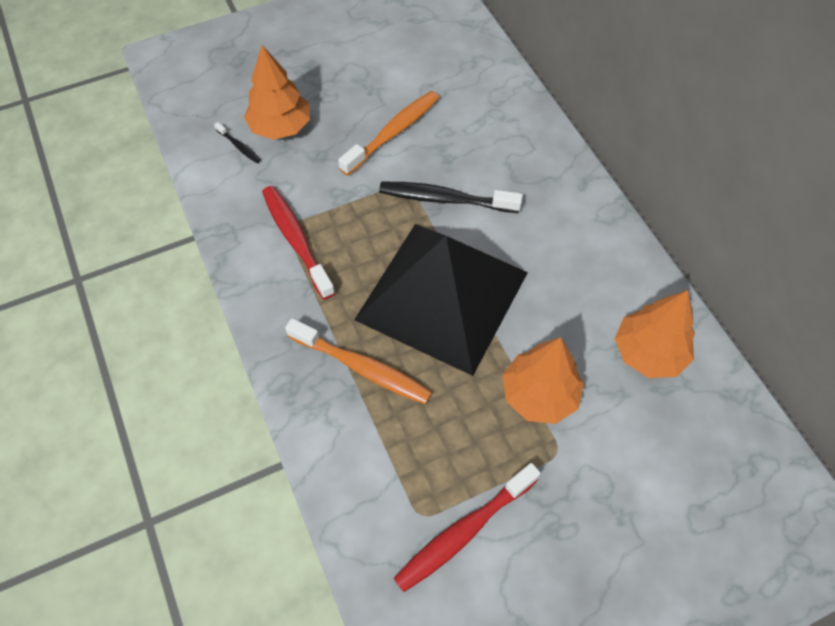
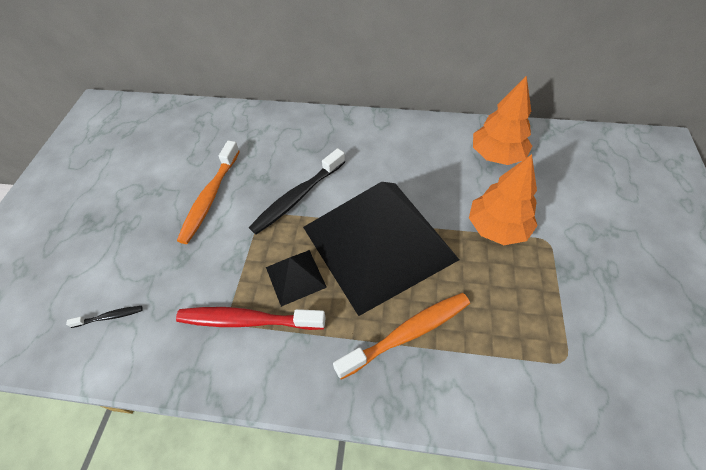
camera: 55 degrees left, 5 degrees down
orange tree [244,45,310,140] -> none
orange toothbrush [338,91,439,176] -> orange toothbrush turned 150 degrees counterclockwise [177,140,240,244]
red toothbrush [393,463,541,592] -> none
none -> black pyramid [266,250,327,307]

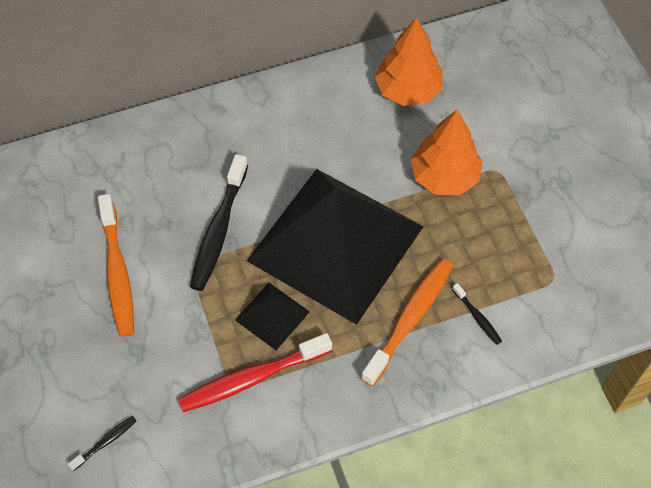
camera: 30 degrees left, 5 degrees up
none -> black toothbrush [452,283,502,345]

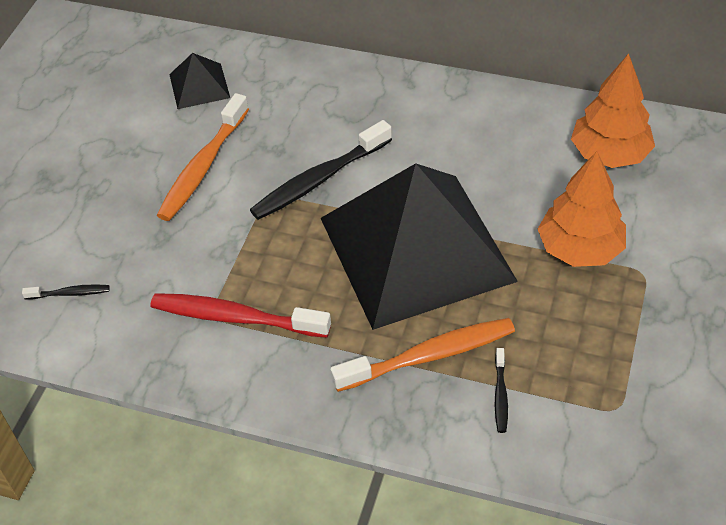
camera: 40 degrees right, 10 degrees down
black pyramid [235,283,310,350] -> black pyramid moved to [169,53,230,109]

